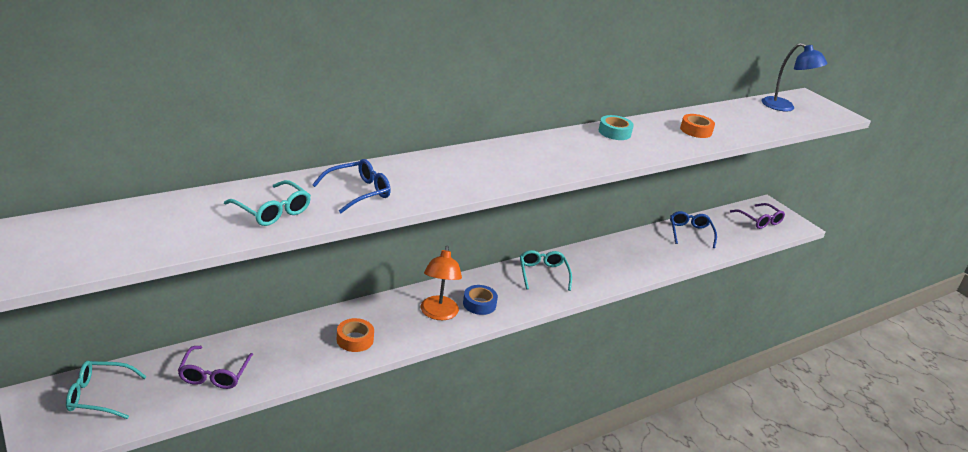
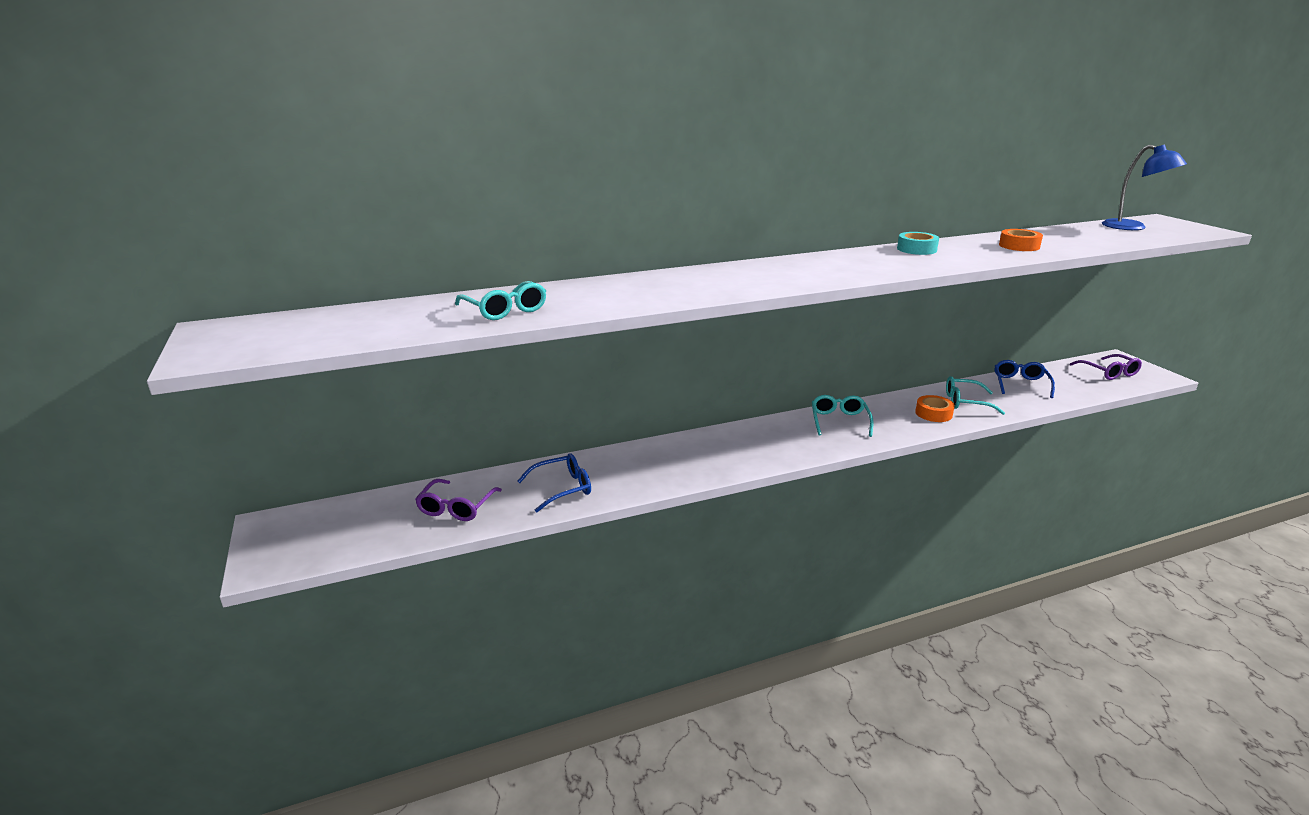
camera: 15 degrees right, 5 degrees down
turquoise glasses [66,361,147,419] -> turquoise glasses moved to [946,376,1005,415]
blue glasses [312,159,391,213] -> blue glasses moved to [518,453,591,512]
orange tape [337,318,374,352] -> orange tape moved to [915,395,955,422]
orange lamp [421,245,462,320] -> none
blue tape [463,285,498,315] -> none

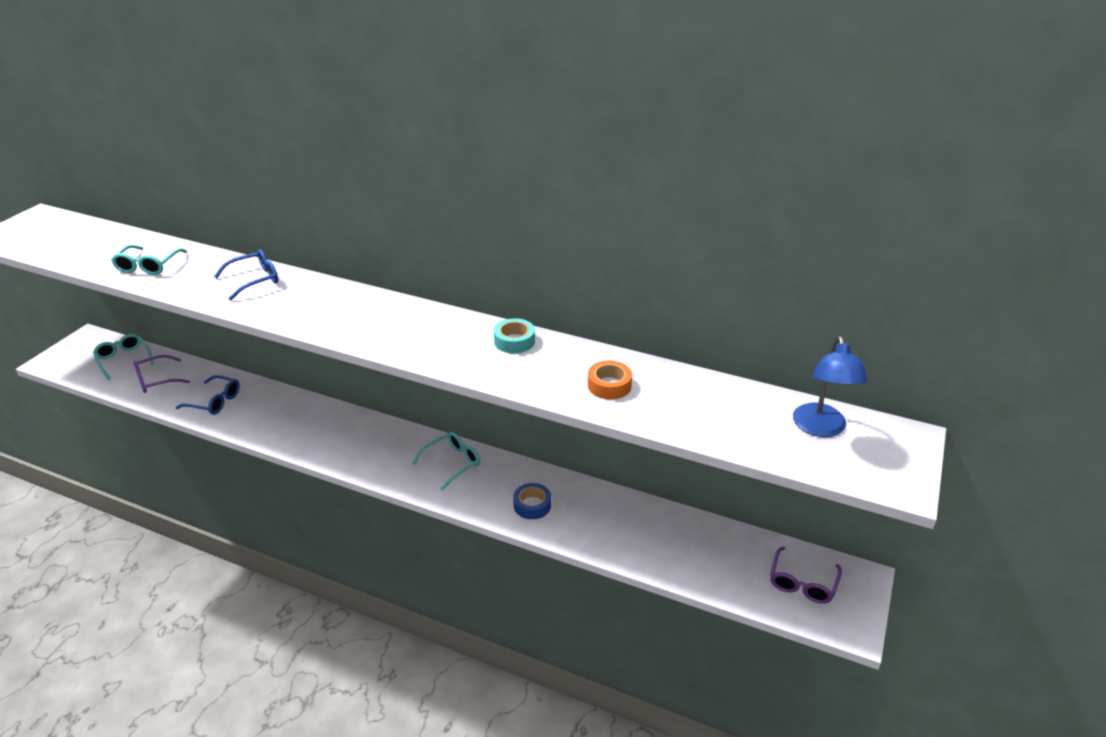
camera: 45 degrees right, 10 degrees up
orange tape [915,395,955,422] -> blue tape [513,483,551,519]
turquoise glasses [946,376,1005,415] -> turquoise glasses moved to [93,334,154,380]
blue glasses [995,360,1055,398] -> blue glasses moved to [214,250,278,301]

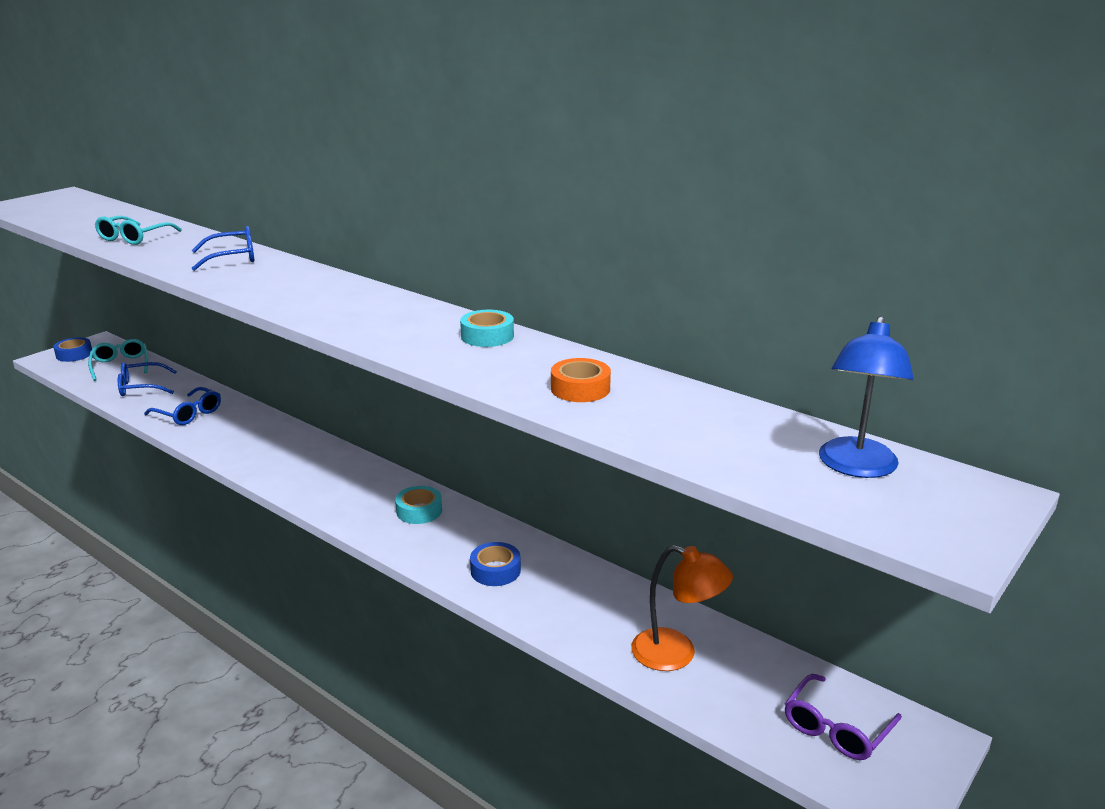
camera: 15 degrees right, 10 degrees down
purple glasses [133,355,190,393] -> blue glasses [118,362,177,396]
turquoise glasses [412,432,480,491] -> turquoise tape [395,486,442,524]
none -> blue tape [53,337,92,362]
none -> orange lamp [631,545,733,671]

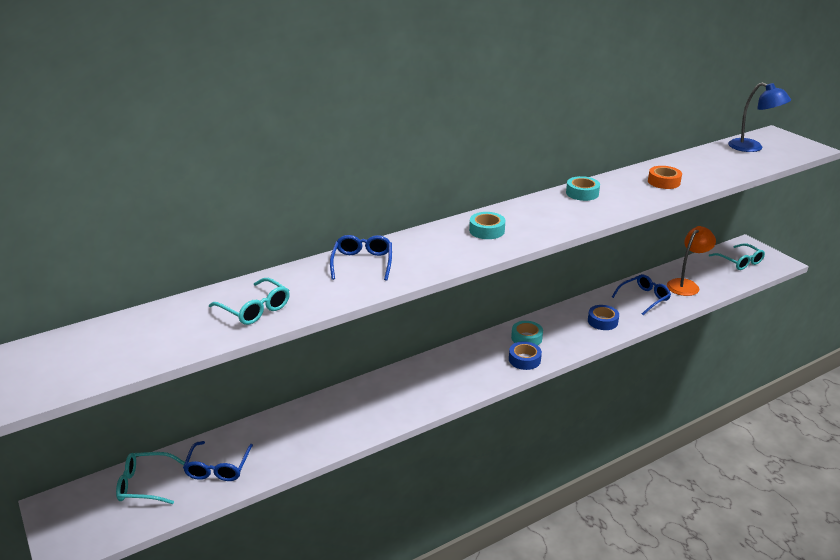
camera: 70 degrees left, 5 degrees up
blue tape [53,337,92,362] -> blue tape moved to [509,341,542,370]
blue glasses [144,387,221,425] -> blue glasses moved to [612,274,671,315]
purple glasses [785,674,902,760] -> turquoise glasses [709,243,765,270]
none -> turquoise tape [469,212,505,239]

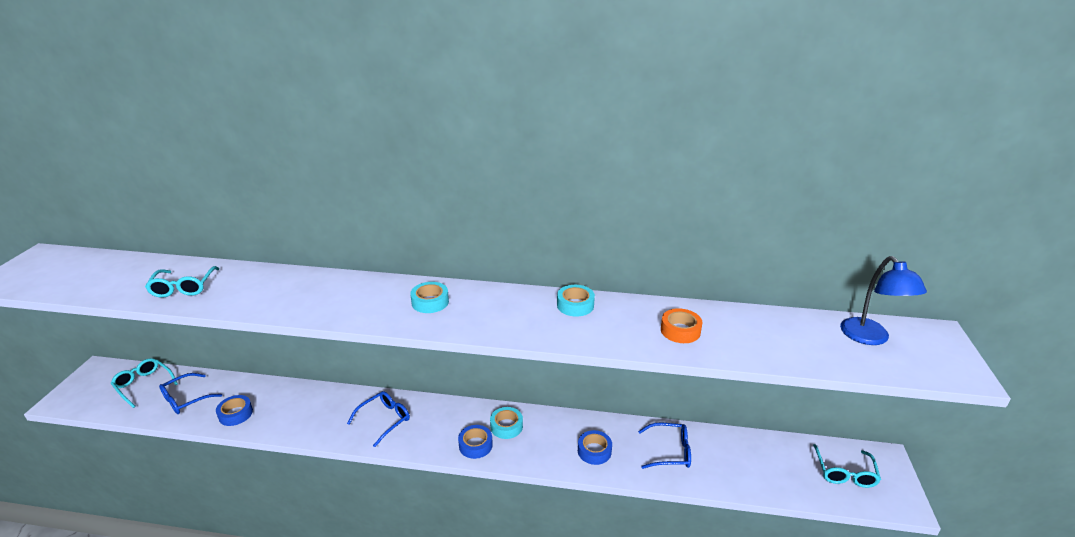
camera: 40 degrees right, 0 degrees up
blue glasses [330,235,392,281] -> blue glasses moved to [347,391,410,447]
orange lamp [667,226,716,296] -> none
none -> blue tape [216,395,253,426]

